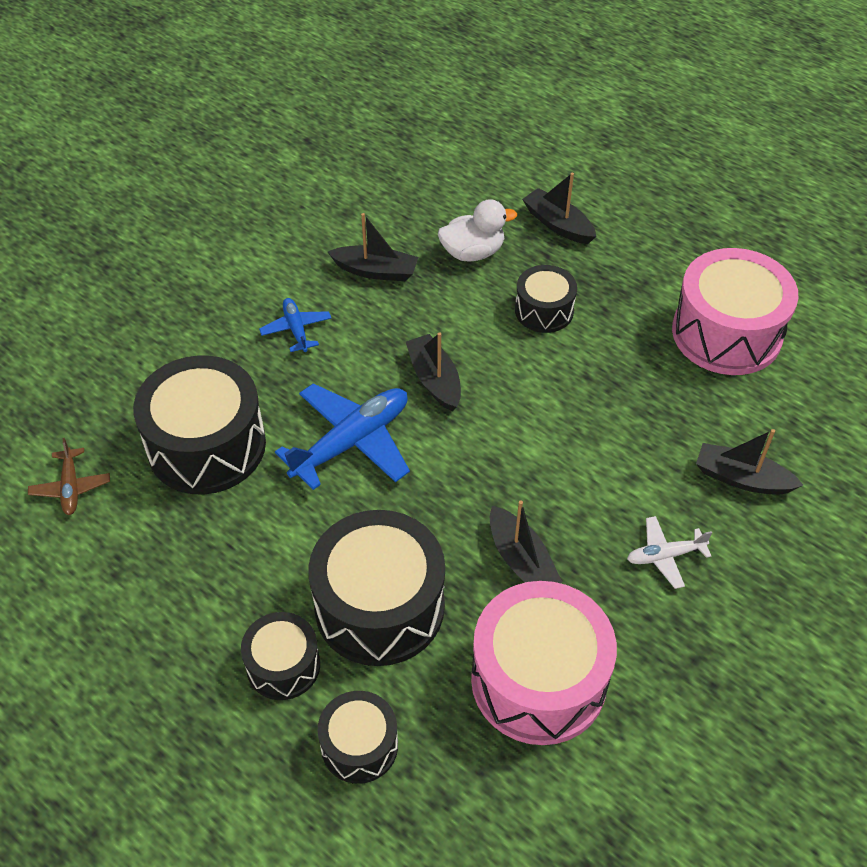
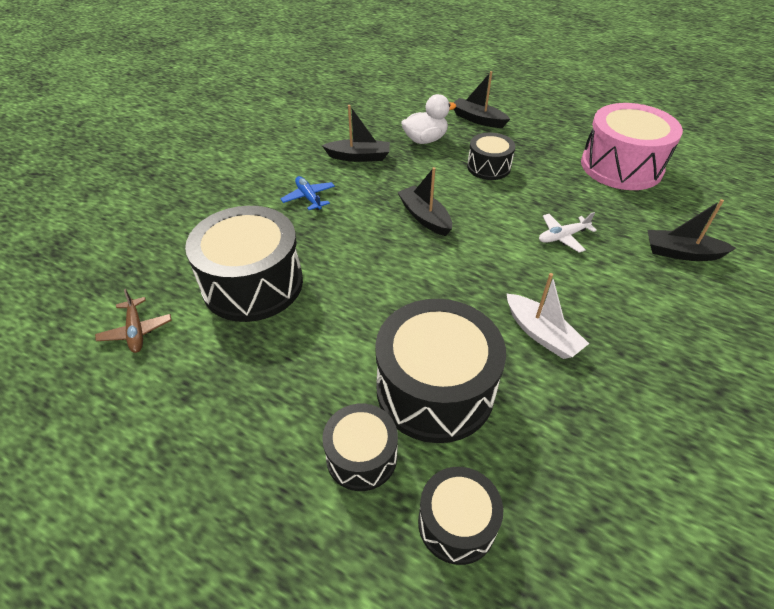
camera: 10 degrees left, 5 degrees down
blue plane [275,383,410,490] -> none
pink drum [471,581,617,745] -> none
black boat [490,501,562,583] -> white boat [507,273,589,359]
white plane [627,516,712,589] -> white plane moved to [539,212,597,253]

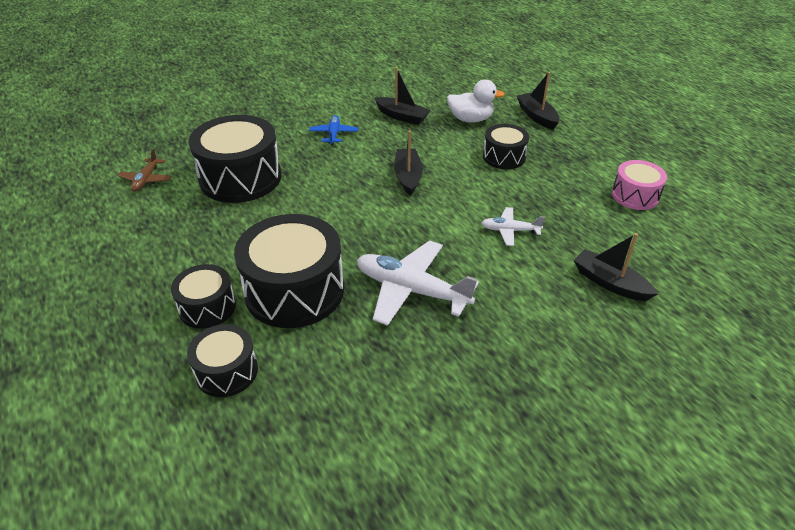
camera: 30 degrees right, 5 degrees down
white boat [507,273,589,359] -> white plane [357,240,479,326]
pink drum [581,103,683,190] -> pink drum [612,160,667,210], size x0.55

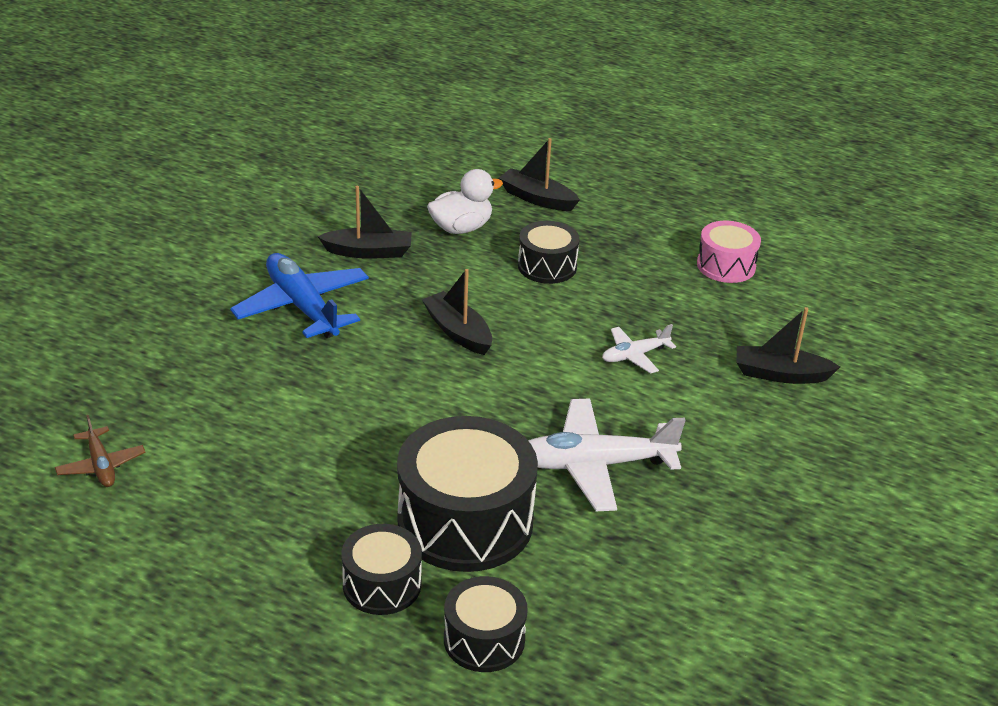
camera: 35 degrees left, 5 degrees down
black drum [189,115,282,203] -> none
blue plane [309,115,358,145] -> blue plane [230,253,369,338], size x1.90

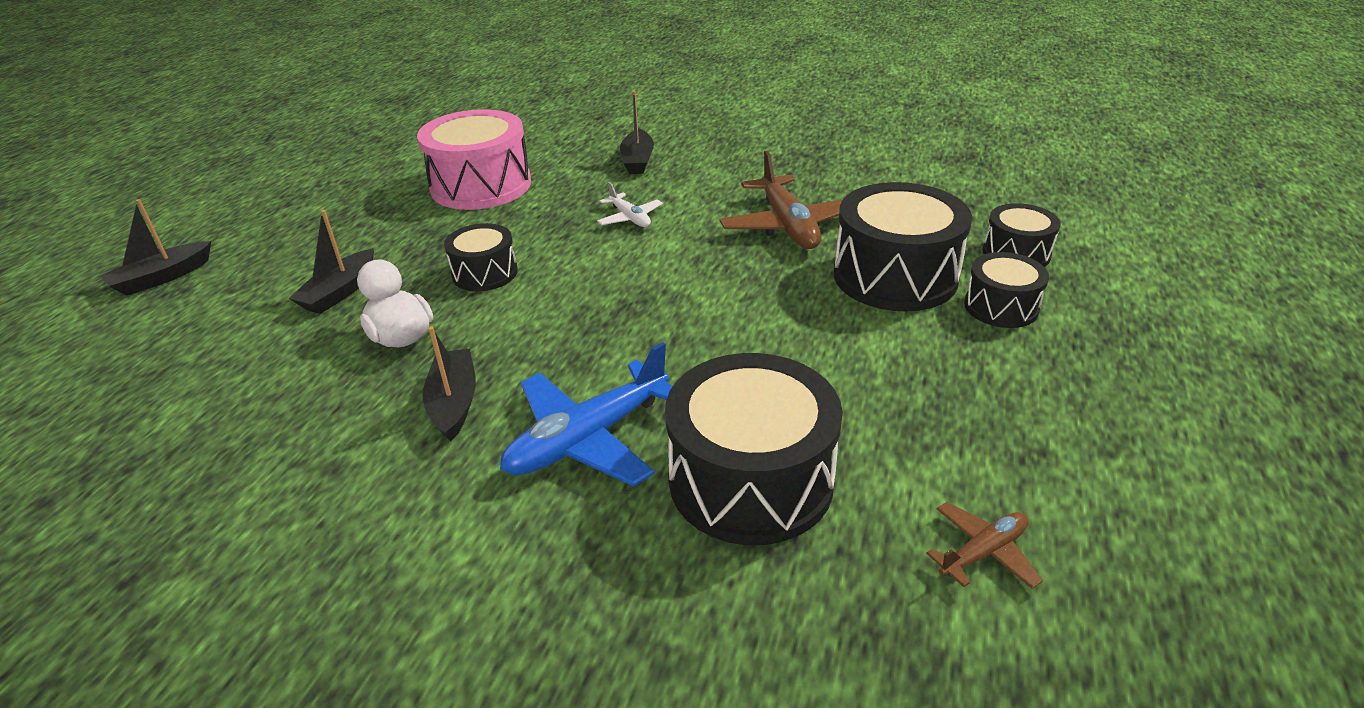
camera: 95 degrees left, 0 degrees up
black boat [422,269,492,355] -> black boat moved to [100,199,211,296]
white plane [528,399,686,511] -> brown plane [720,151,842,249]
pink drum [697,221,761,283] -> pink drum [417,109,531,210], size x1.82
none -> black drum [665,353,843,545]

